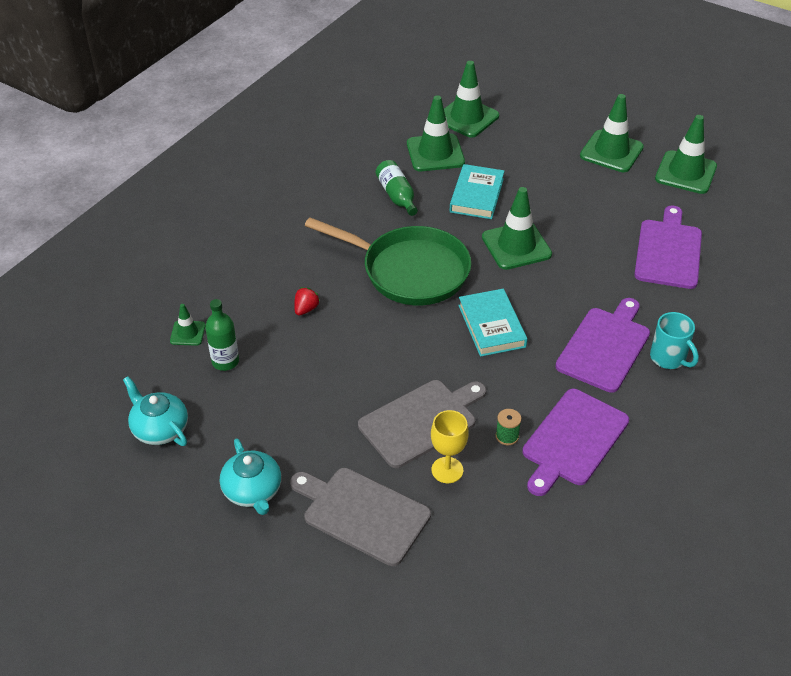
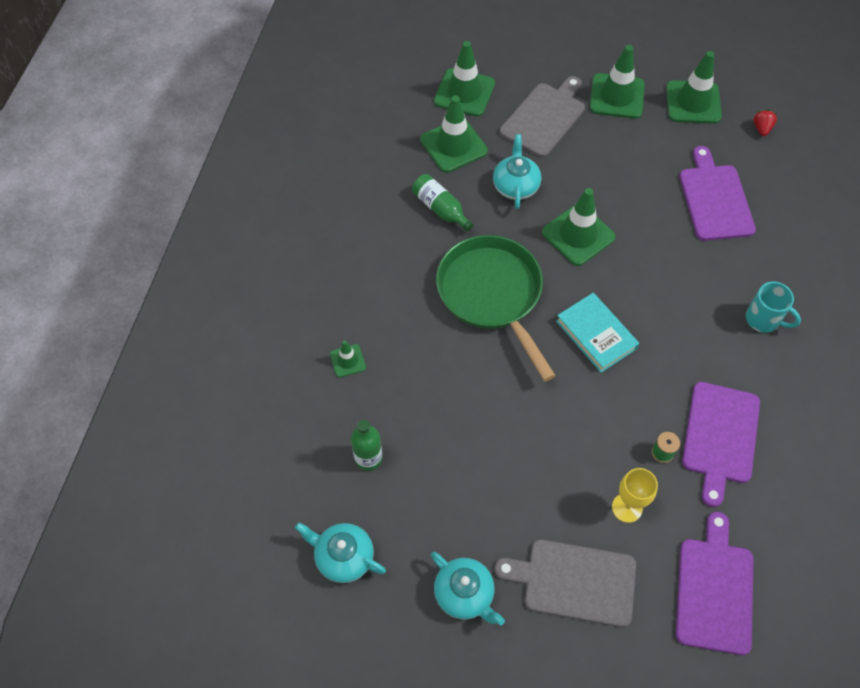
camera: 20 degrees left, 15 degrees up
green traffic cone [170,304,205,346] -> green traffic cone moved to [330,340,366,377]
red strawberry [294,287,320,316] -> red strawberry moved to [753,110,777,136]
green pan [305,217,471,305] -> green pan turned 120 degrees counterclockwise [436,235,556,381]
grey cutting board [358,380,486,468] -> grey cutting board moved to [499,76,585,158]
turquoise book [450,164,504,219] -> turquoise teapot [493,134,541,209]
purple cutting board [555,298,650,393] -> purple cutting board moved to [676,512,754,655]

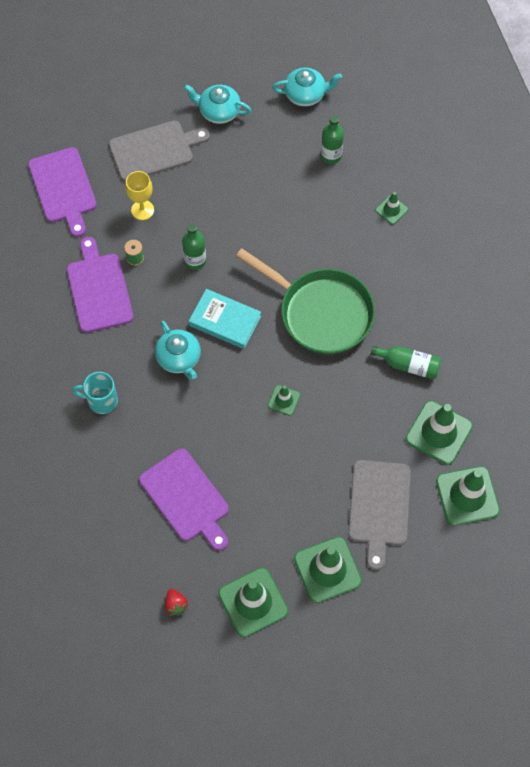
camera: 150 degrees right, 5 degrees up
turquoise teapot [493,134,541,209] -> turquoise teapot moved to [155,321,201,380]
green traffic cone [542,188,616,266] -> green traffic cone [268,385,300,416], size x0.51
none -> green bottle [182,224,206,270]

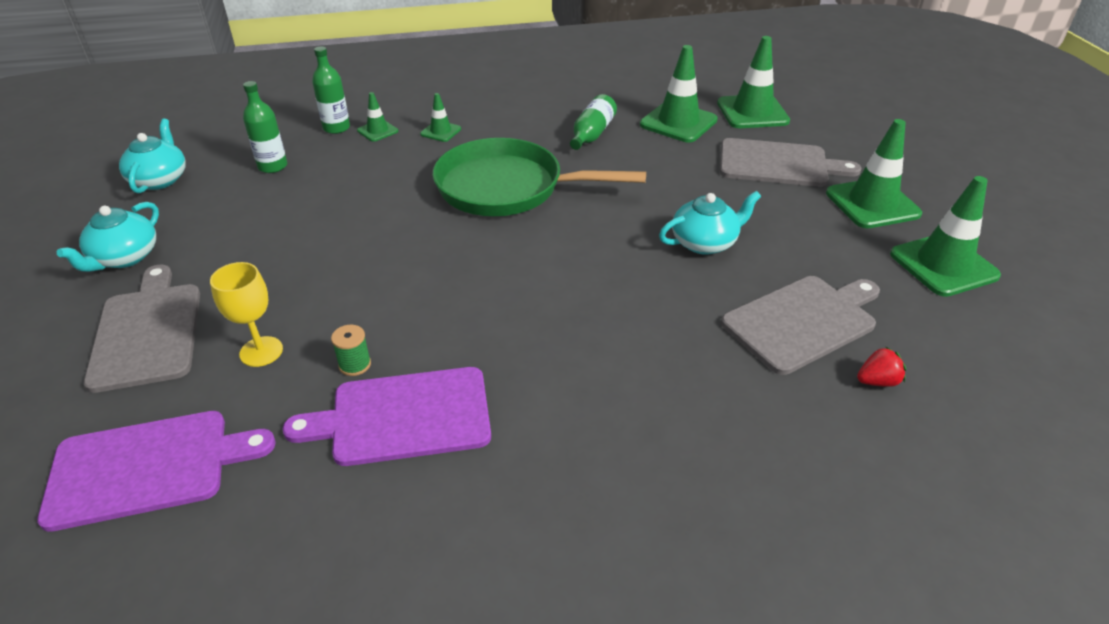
camera: 85 degrees left, 25 degrees down
turquoise mug [72,372,118,414] -> none
purple cutting board [139,448,229,551] -> grey cutting board [721,276,880,375]
turquoise teapot [155,321,201,380] -> turquoise teapot moved to [659,191,761,255]
red strawberry [165,589,188,616] -> red strawberry moved to [857,346,906,387]
green bottle [182,224,206,270] -> green bottle moved to [312,46,350,134]
turquoise book [189,289,261,349] -> none
green pan [236,248,375,354] -> green pan turned 120 degrees counterclockwise [432,138,646,216]
green traffic cone [268,385,300,416] -> green traffic cone moved to [420,93,461,142]

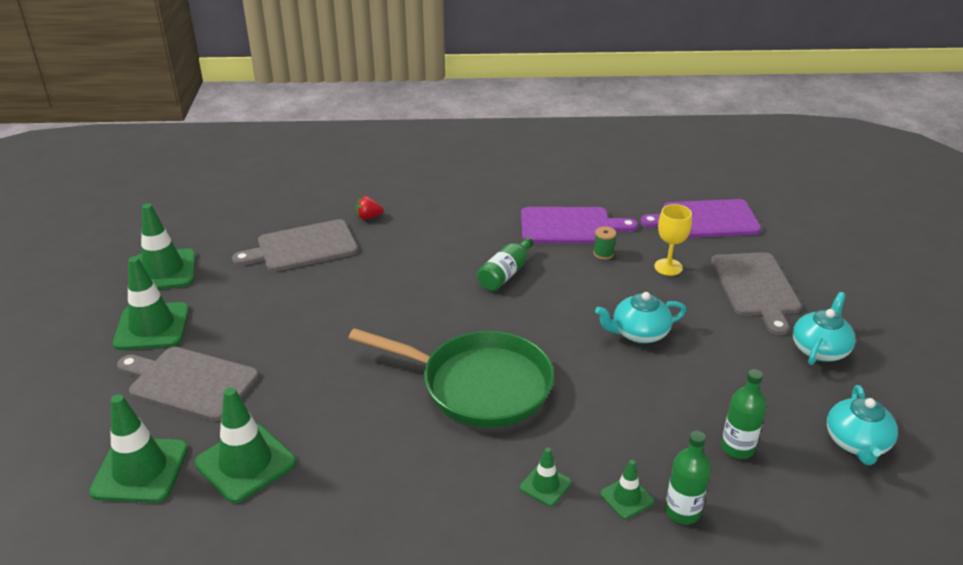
camera: 170 degrees left, 5 degrees down
green bottle [570,94,617,150] -> green bottle moved to [477,237,534,291]
turquoise teapot [659,191,761,255] -> turquoise teapot moved to [595,292,687,343]
red strawberry [857,346,906,387] -> red strawberry moved to [356,196,383,219]

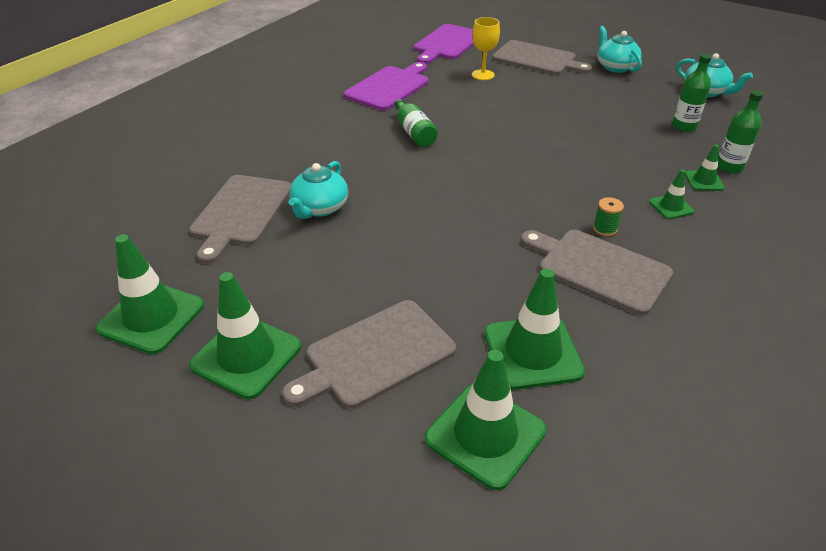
camera: 55 degrees left, 5 degrees up
green pan [348,328,554,428] -> none
red strawberry [356,196,383,219] -> none
green spool [593,226,616,260] -> green spool moved to [593,197,624,236]
turquoise teapot [595,292,687,343] -> turquoise teapot moved to [288,161,348,219]
none -> grey cutting board [521,230,673,315]

